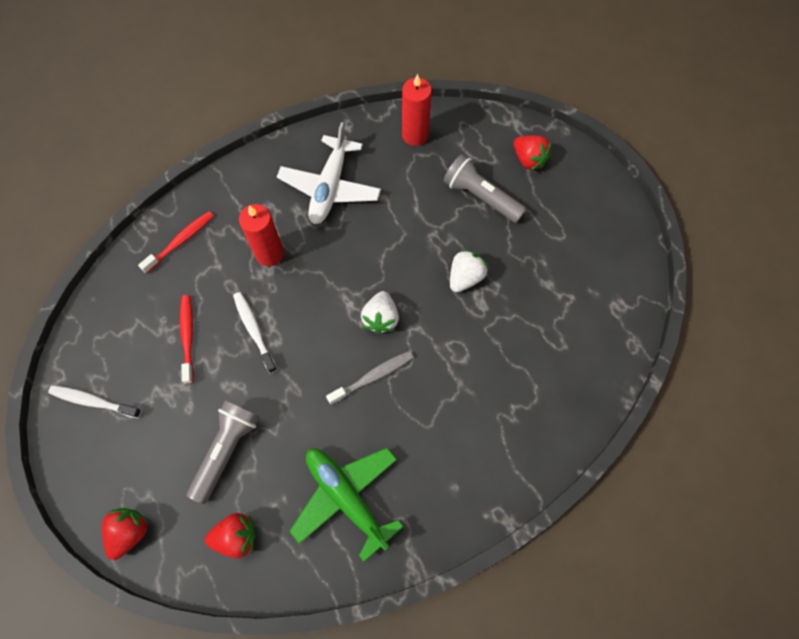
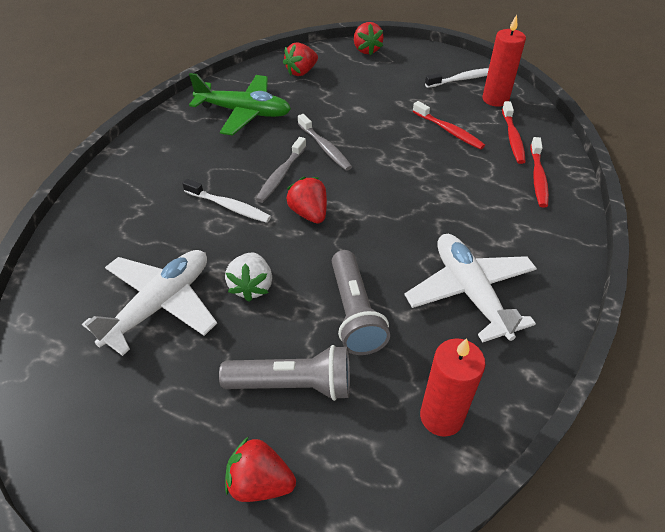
camera: 145 degrees right, 20 degrees down
grey flashlight [187,401,259,504] -> grey flashlight moved to [332,250,390,355]
white toothbrush [233,292,277,373] -> white toothbrush moved to [182,179,271,223]
red candle [239,204,284,266] -> red candle moved to [482,15,526,107]
white strawberry [361,291,399,334] -> red strawberry [286,177,327,223]
none -> white plane [82,250,217,356]
none -> grey toothbrush [298,114,352,171]
none -> red toothbrush [502,101,526,164]

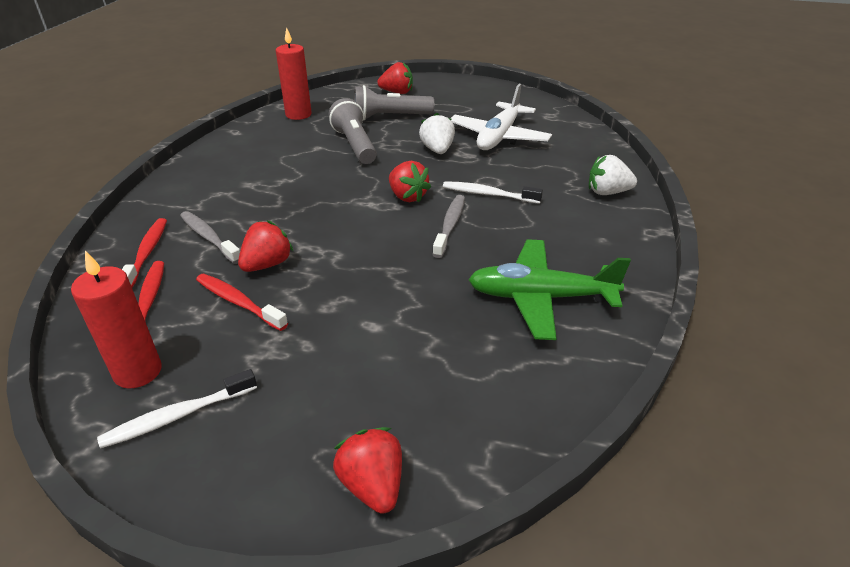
camera: 170 degrees right, 10 degrees down
red strawberry [283,42,318,76] -> red strawberry moved to [238,220,293,272]
grey toothbrush [298,114,352,171] -> grey toothbrush moved to [180,211,240,264]
white plane [405,234,537,342] -> none
none -> white strawberry [589,155,637,195]

